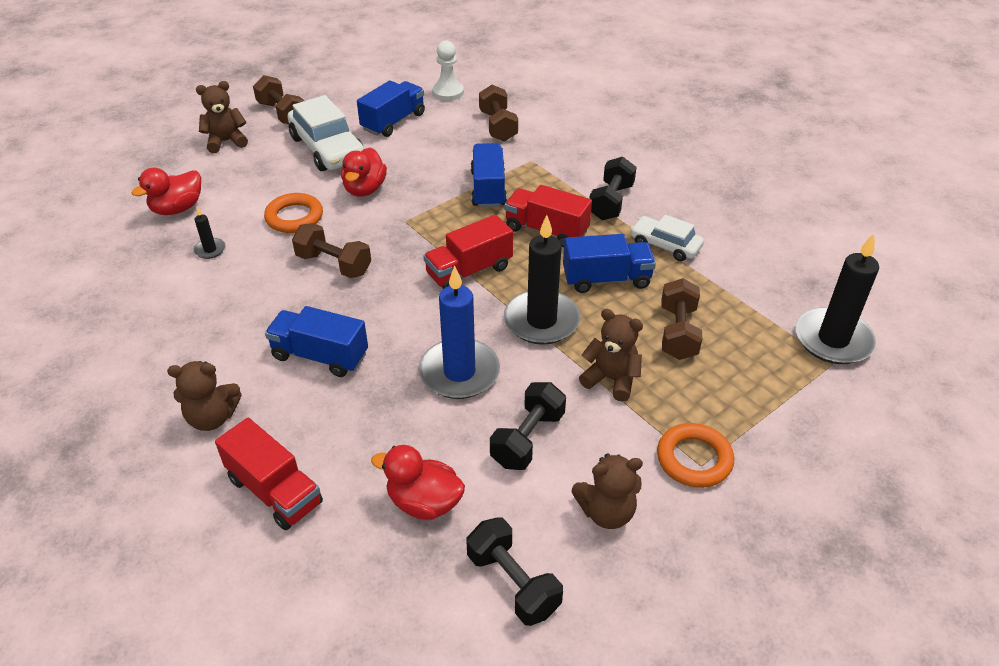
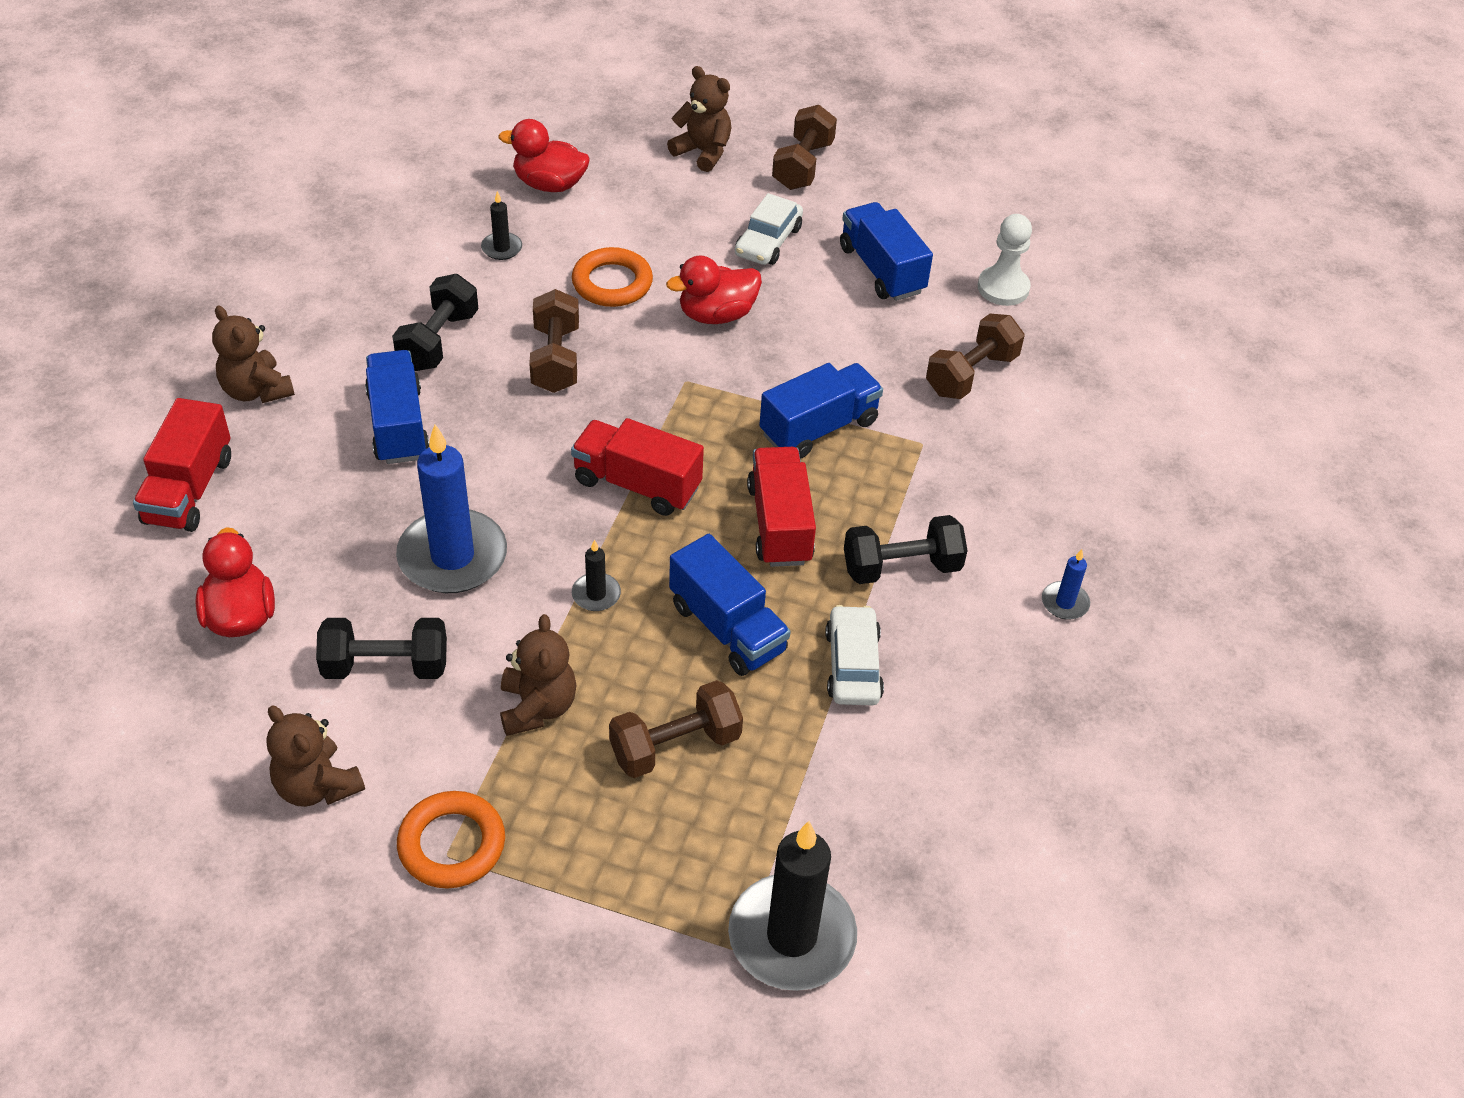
camera: 55 degrees right, 5 degrees up
white car [287,95,364,171] -> white car [735,193,803,265], size x0.60
blue truck [357,80,425,137] -> blue truck turned 120 degrees counterclockwise [840,202,933,301]
black dumbbell [466,517,563,626] -> black dumbbell moved to [392,274,478,371]
black candle [504,215,580,345] -> black candle [572,539,621,611], size x0.44
none -> blue candle [1042,549,1090,620]

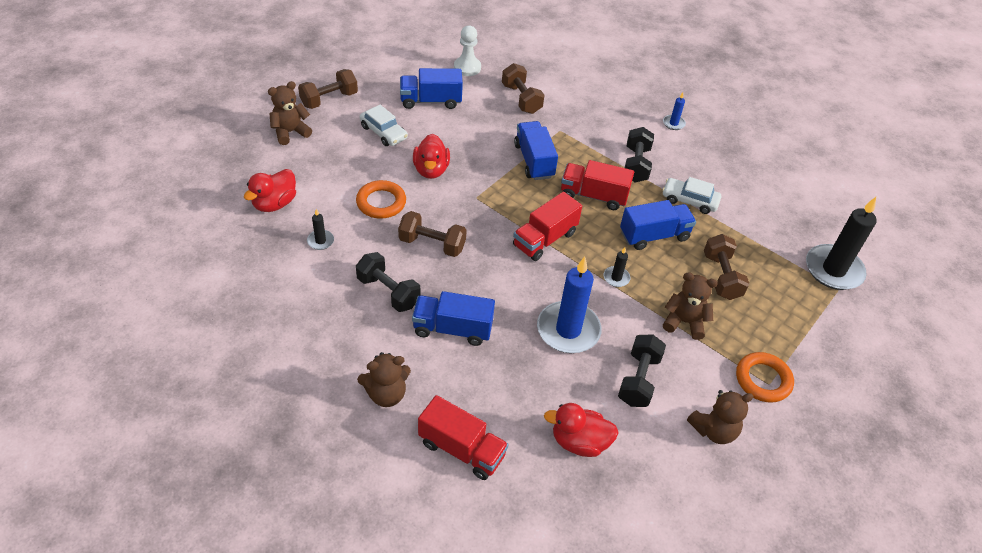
camera: 70 degrees left, 0 degrees up
brown dumbbell [772,105,837,190] -> brown dumbbell turned 75 degrees counterclockwise [298,69,358,109]

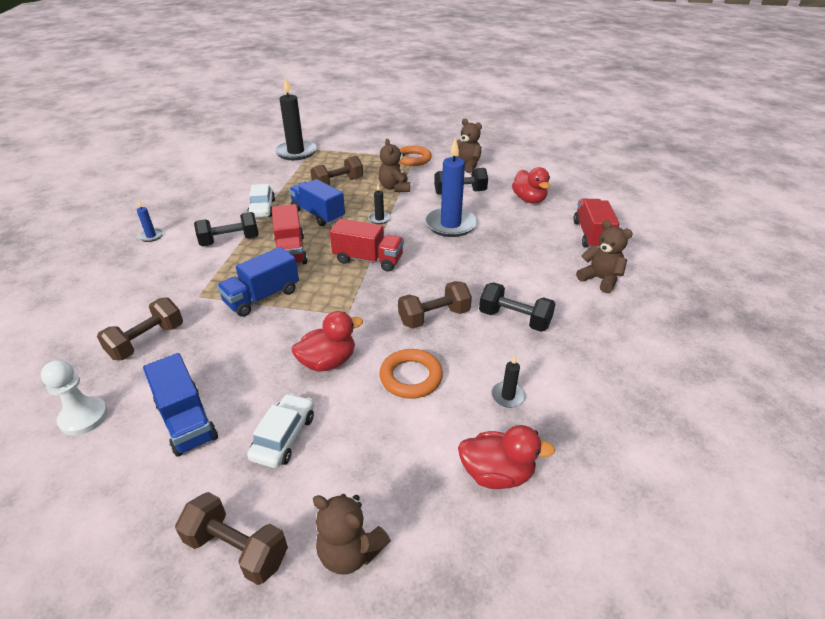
camera: 115 degrees left, 10 degrees down
black dumbbell [356,252,421,312] -> black dumbbell turned 75 degrees counterclockwise [479,282,556,332]
brown dumbbell [398,211,467,257] -> brown dumbbell turned 75 degrees clockwise [398,281,472,329]
blue truck [412,291,495,346] -> none

